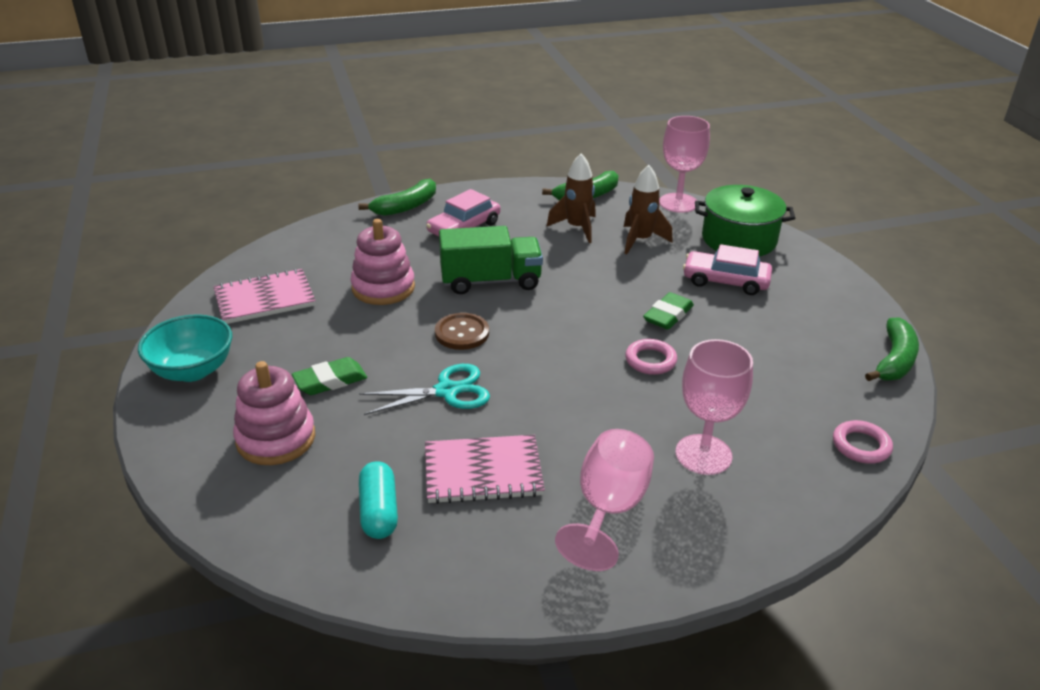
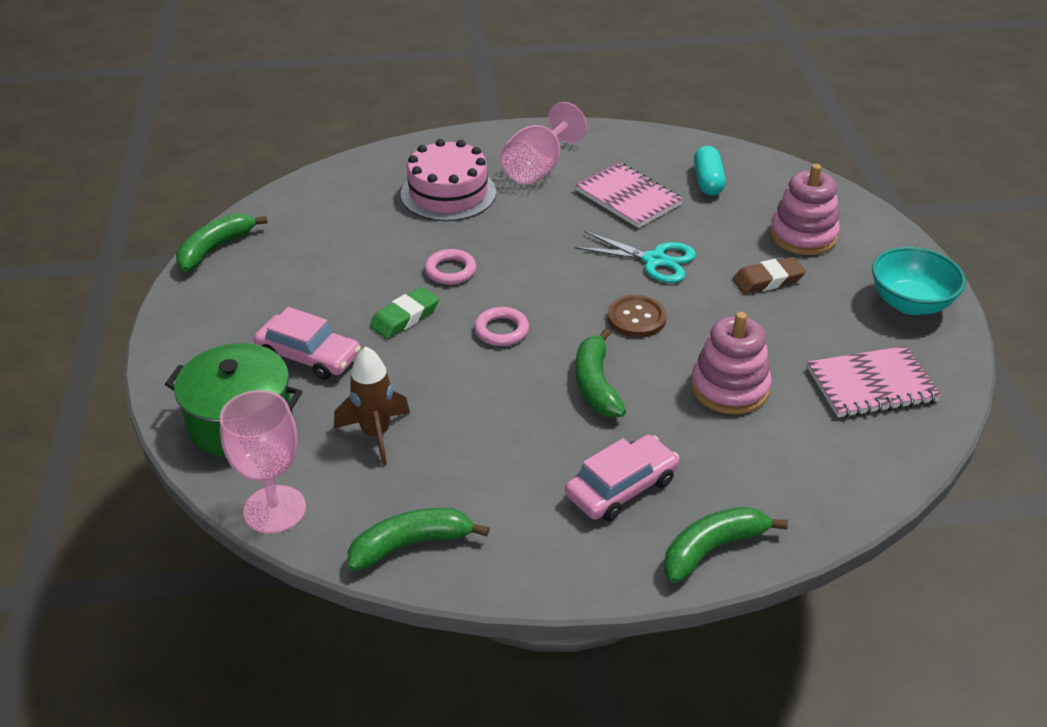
camera: 170 degrees left, 5 degrees up
green eraser [292,357,367,395] -> brown eraser [733,257,806,294]
turquoise scissors [359,364,490,415] -> turquoise scissors turned 150 degrees counterclockwise [575,231,696,283]
pink notebook [425,435,545,504] -> pink notebook turned 45 degrees clockwise [575,162,683,228]
green truck [439,226,543,294] -> green banana [575,328,626,418]
brown rocket [546,153,596,243] -> none
pink goblet [675,339,753,475] -> pink cake [401,139,496,221]
pink ring [833,420,893,464] -> pink ring moved to [474,307,529,346]

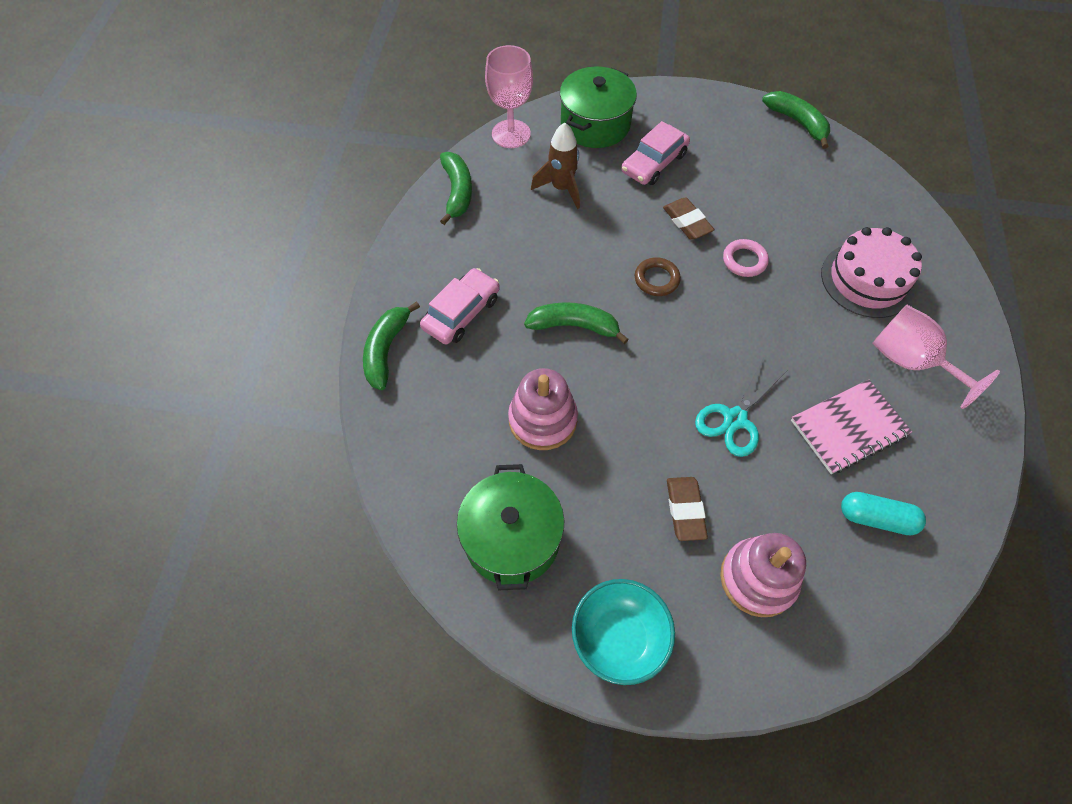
camera: 105 degrees right, 20 degrees up
green eraser [370,287,439,339] -> brown eraser [663,197,715,240]
pink ring [474,307,529,346] -> brown ring [635,257,681,296]
pink car [565,435,679,521] -> pink car turned 120 degrees counterclockwise [420,268,500,345]
brown button [607,295,667,337] -> none
green banana [664,507,788,583] -> green banana turned 150 degrees counterclockwise [363,301,420,390]
pink notebook [807,346,942,417] -> green pot [457,464,564,590]

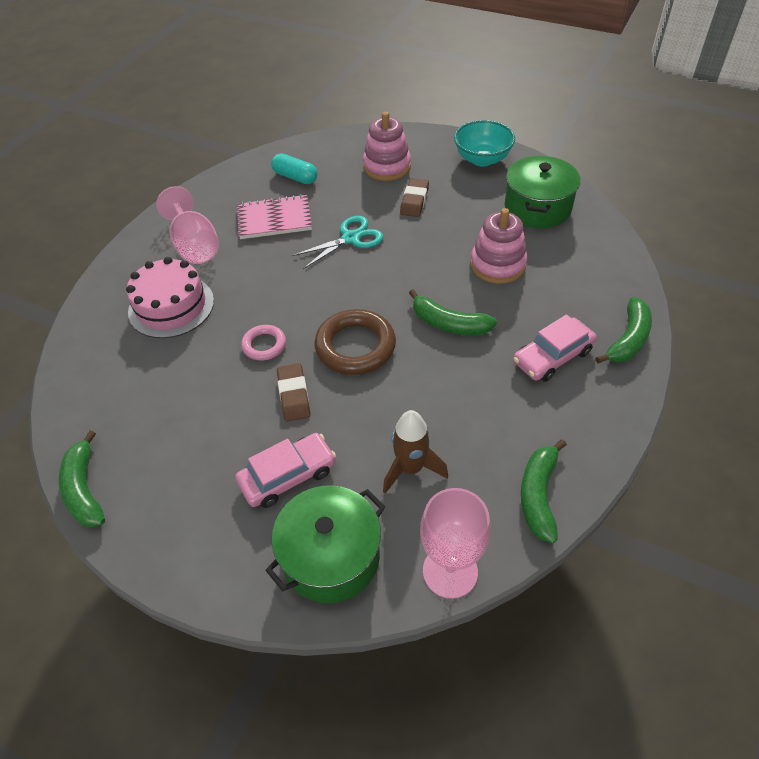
camera: 160 degrees left, 10 degrees down
brown ring [635,257,681,296] -> brown ring [314,309,396,375], size x1.80

